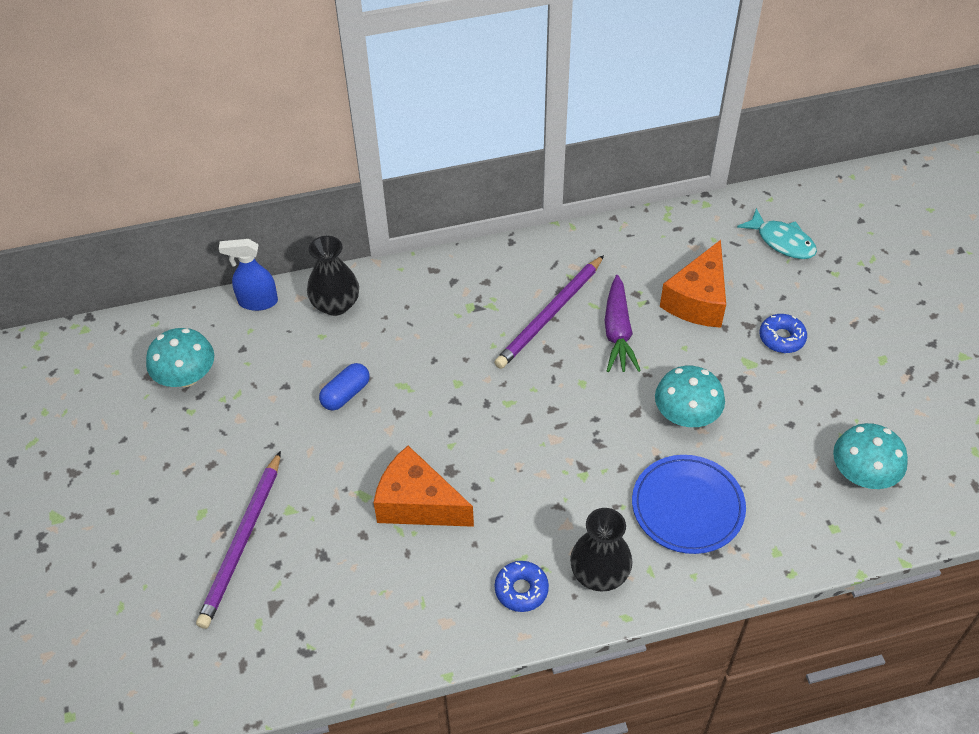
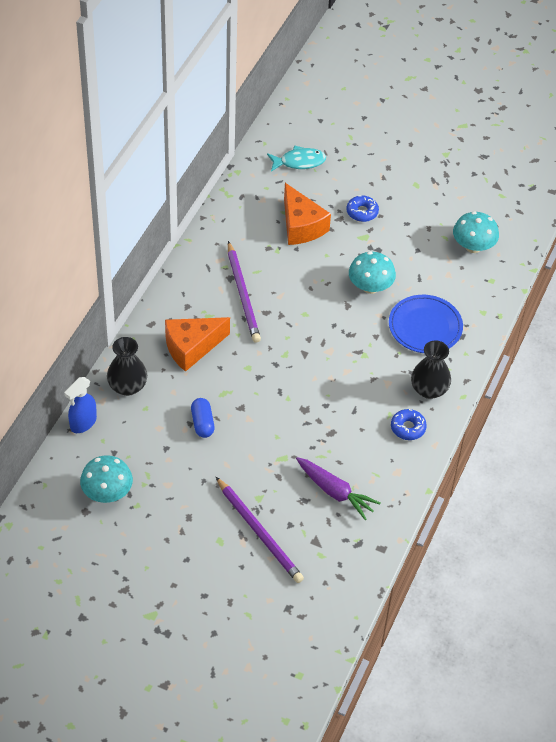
camera: 55 degrees left, 0 degrees up
orange cheese [374,446,474,527] -> orange cheese moved to [165,317,230,372]
purple carrot [605,275,641,372] -> purple carrot moved to [296,457,381,520]

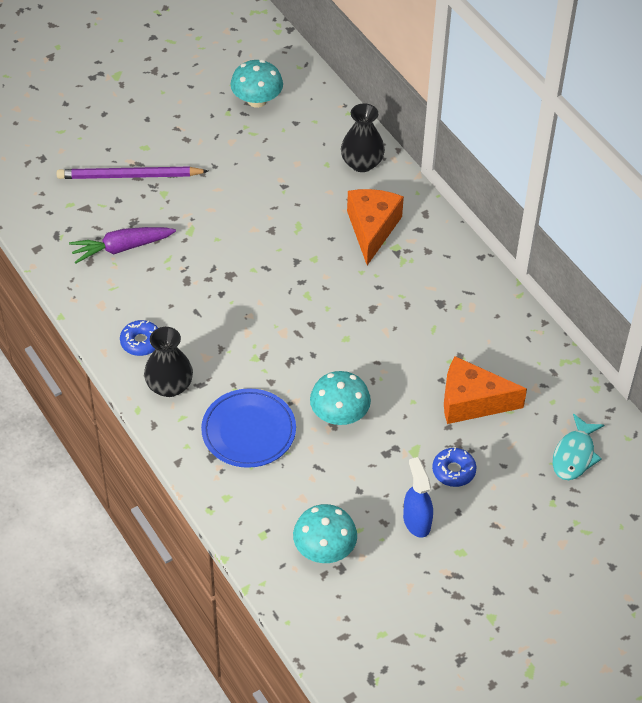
camera: 125 degrees right, 0 degrees up
blue spray bottle [64,377,97,433] -> blue spray bottle moved to [403,457,433,538]
blue capsule [191,398,215,438] -> none
purple pencil [228,241,261,343] -> none

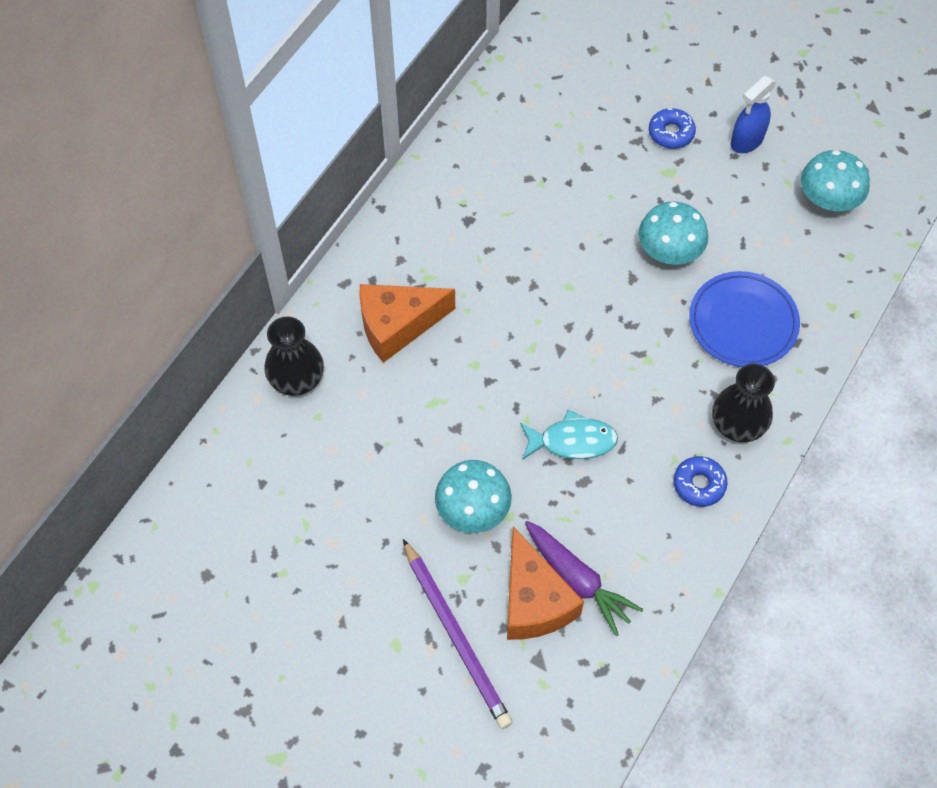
camera: 115 degrees left, 10 degrees up
turquoise mushroom [230,60,283,108] -> turquoise mushroom moved to [435,460,512,533]
orange cheese [444,356,527,424] -> orange cheese moved to [507,526,584,640]
turquoise fish [553,414,604,480] -> turquoise fish moved to [520,410,618,460]

